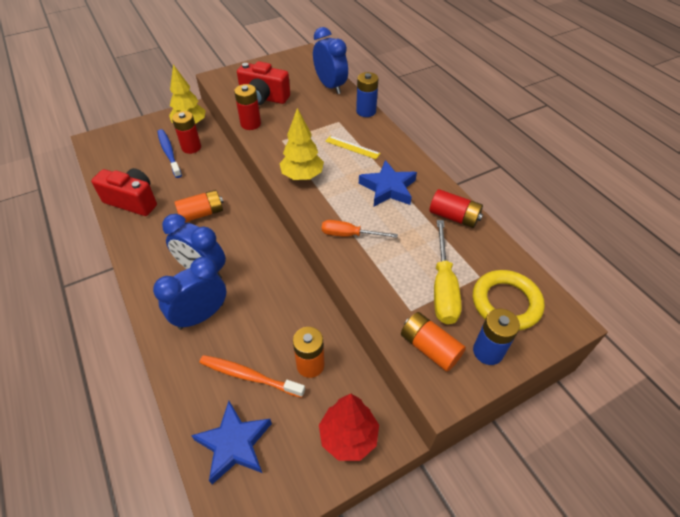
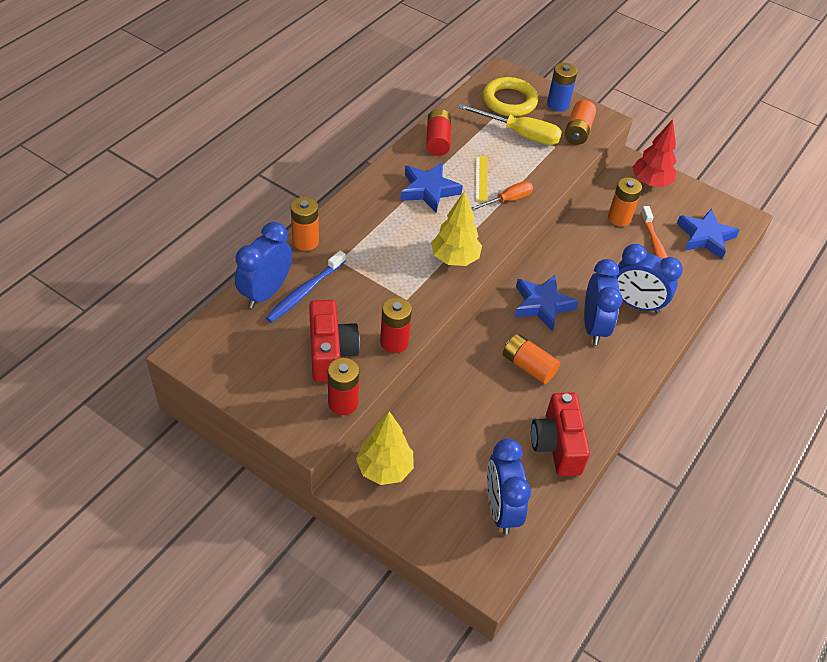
camera: 120 degrees left, 0 degrees up
blue toothbrush [157,129,182,178] -> blue toothbrush moved to [265,251,346,323]
red battery [172,111,201,154] -> red battery moved to [328,358,359,415]
orange screwdriver [322,220,398,238] -> orange screwdriver turned 105 degrees counterclockwise [471,181,533,211]
yellow ruler [325,136,381,159] -> yellow ruler moved to [475,156,487,202]
blue battery [356,72,378,117] -> orange battery [291,197,319,251]
yellow screwdriver [434,220,462,324] -> yellow screwdriver turned 45 degrees clockwise [458,104,562,145]
none -> blue clock [487,438,531,534]
none -> blue star [514,274,579,331]

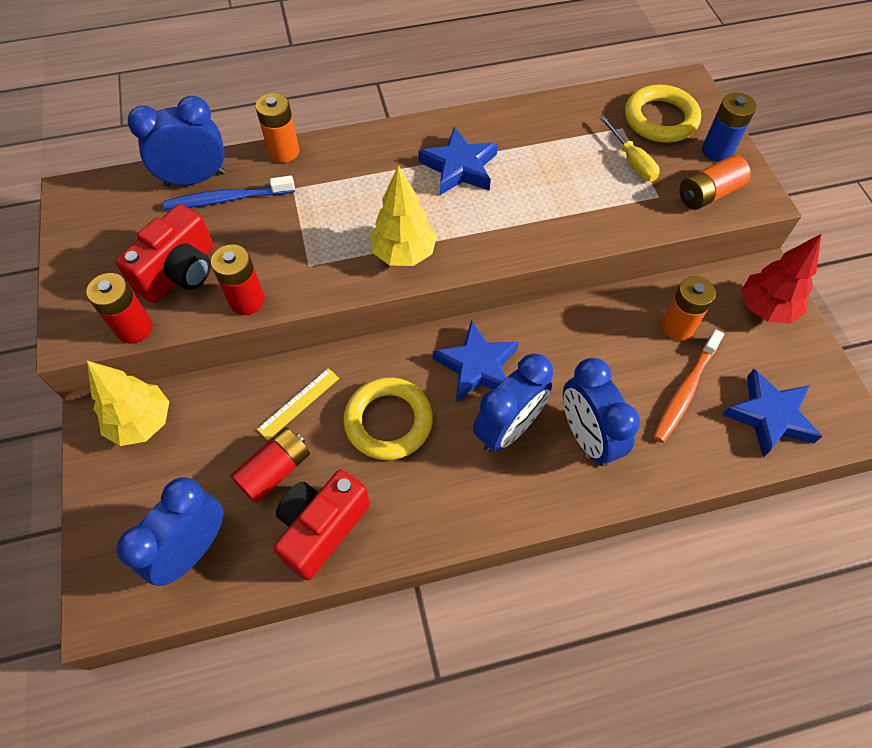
camera: 45 degrees right, 10 degrees up
red battery [426,109,451,156] -> red battery moved to [230,427,310,503]
yellow screwdriver [458,104,562,145] -> yellow screwdriver [599,116,660,181], size x0.65
orange screwdriver [471,181,533,211] -> none
yellow ruler [475,156,487,202] -> yellow ruler moved to [257,368,339,440]
orange battery [503,334,560,384] -> yellow ring [344,377,433,460]

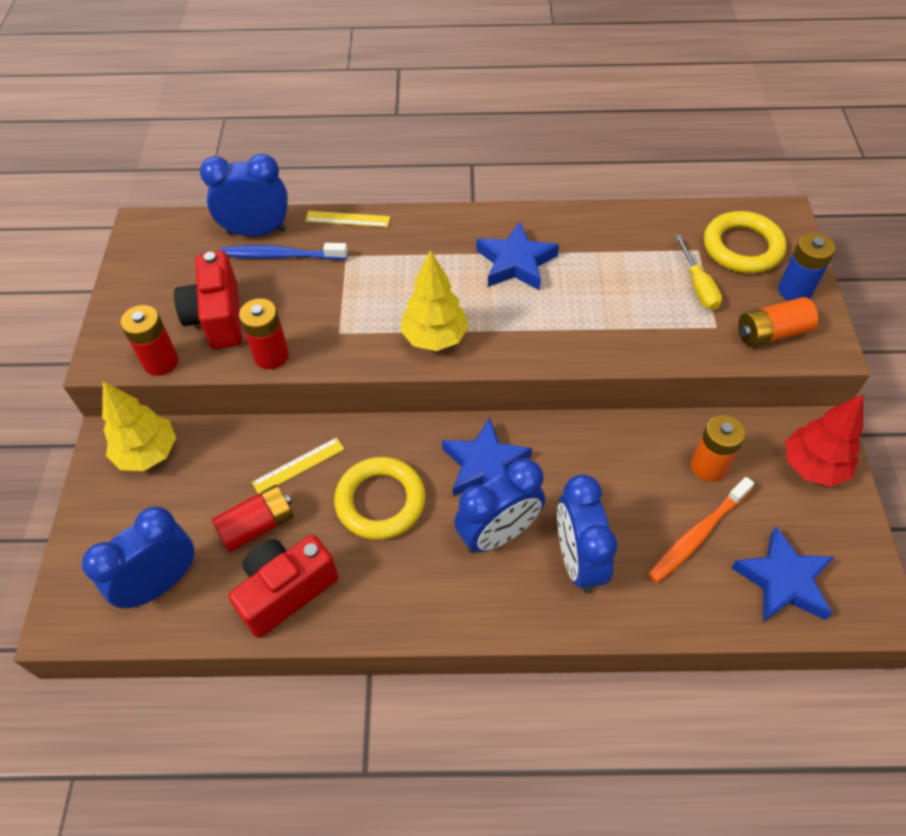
camera: 15 degrees right, 5 degrees down
red camera [115,204,214,303] -> red camera turned 120 degrees clockwise [174,251,242,349]
orange battery [255,93,300,163] -> yellow ruler [305,211,390,227]

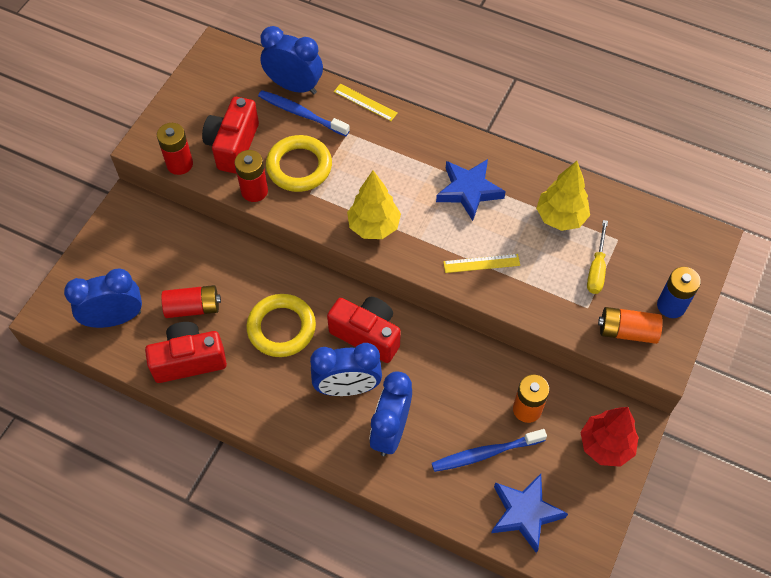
camera: 25 degrees right, 5 degrees up
yellow tree [102,381,176,471] -> yellow tree moved to [536,161,590,231]
yellow ruler [252,437,345,494] -> yellow ruler moved to [443,254,520,273]
blue star [442,417,532,496] -> red camera [327,297,401,363]
orange toothbrush [648,477,754,583] -> blue toothbrush [432,429,547,472]
yellow ring [704,211,787,273] -> yellow ring moved to [266,135,332,192]

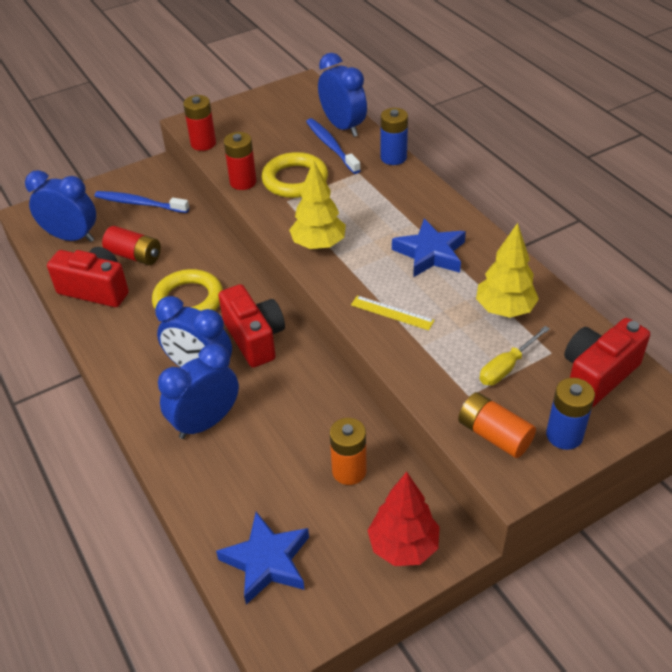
camera: 35 degrees right, 15 degrees down
red camera [202,97,259,174] -> red camera moved to [564,318,650,407]
yellow ruler [334,84,398,121] -> blue battery [381,108,408,165]
blue toothbrush [432,429,547,472] -> blue toothbrush moved to [95,191,189,213]

